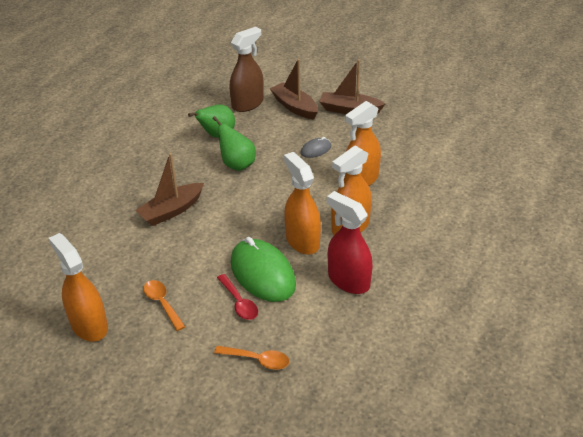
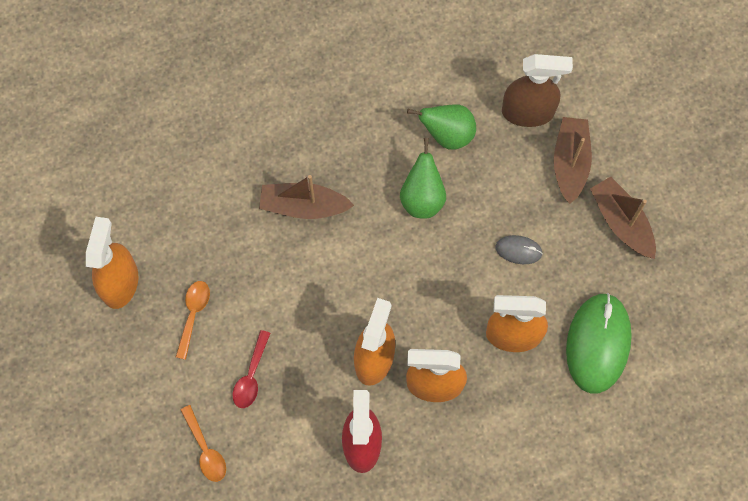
camera: 45 degrees right, 30 degrees up
green mouse [231,237,296,302] -> green mouse moved to [566,293,632,393]

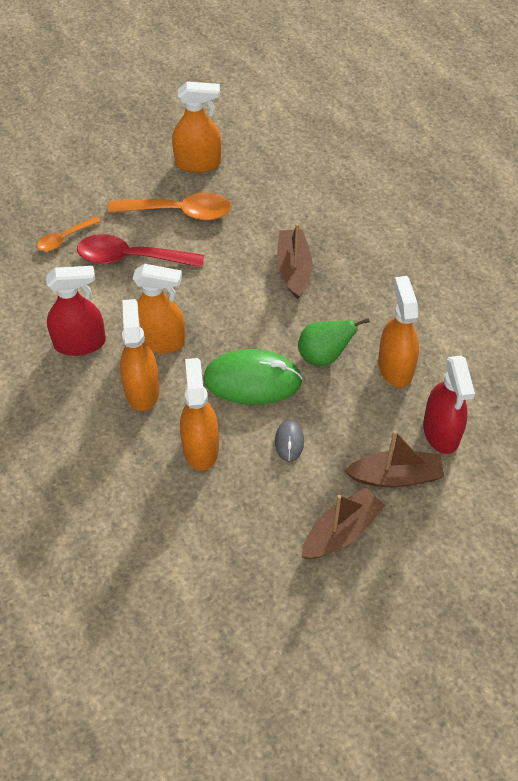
camera: 80 degrees right, 15 degrees down
orange spoon [176,281,210,360] -> orange spoon [108,192,231,220], size x1.77
red spoon [233,330,270,408] -> red spoon [77,234,204,268], size x1.77
green pear [407,104,476,150] -> orange spray bottle [378,276,419,387]
brown spray bottle [502,54,573,127] -> red spray bottle [423,355,475,454]
green mouse [566,293,632,393] -> green mouse moved to [203,349,303,405]

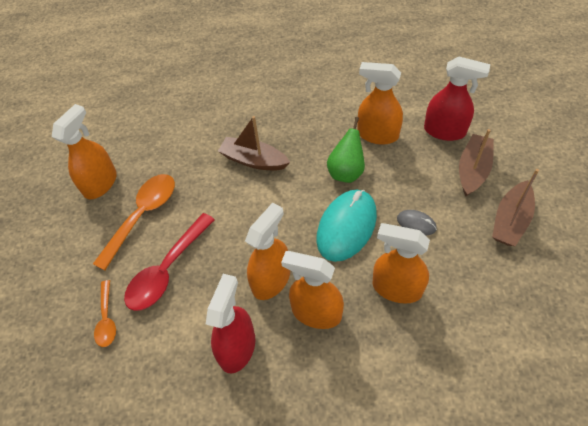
camera: 60 degrees left, 0 degrees up
green mouse [203,349,303,405] -> turquoise mouse [316,190,377,262]
brown boat [302,488,385,559] -> brown boat turned 135 degrees counterclockwise [492,169,539,246]

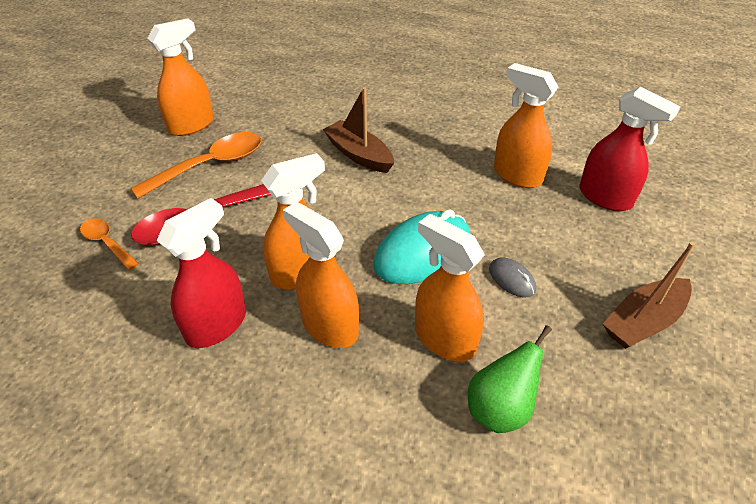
camera: 20 degrees right, 10 degrees down
orange spoon [94,280,116,347] -> orange spoon turned 120 degrees clockwise [80,218,139,270]
green pear [327,117,365,183] -> green pear moved to [468,325,552,433]
brown boat [459,129,494,196] -> none

